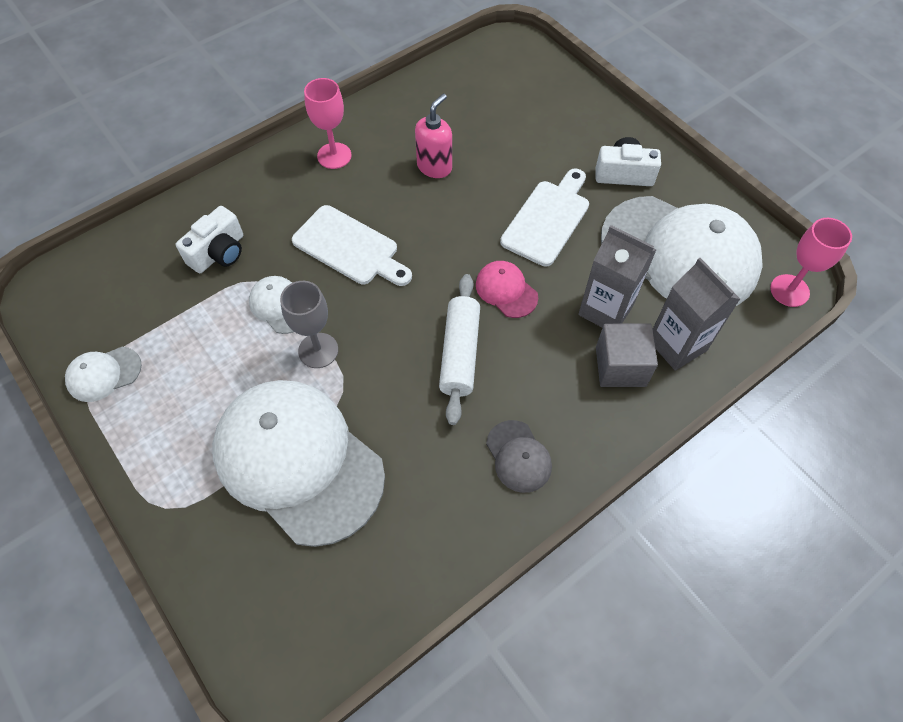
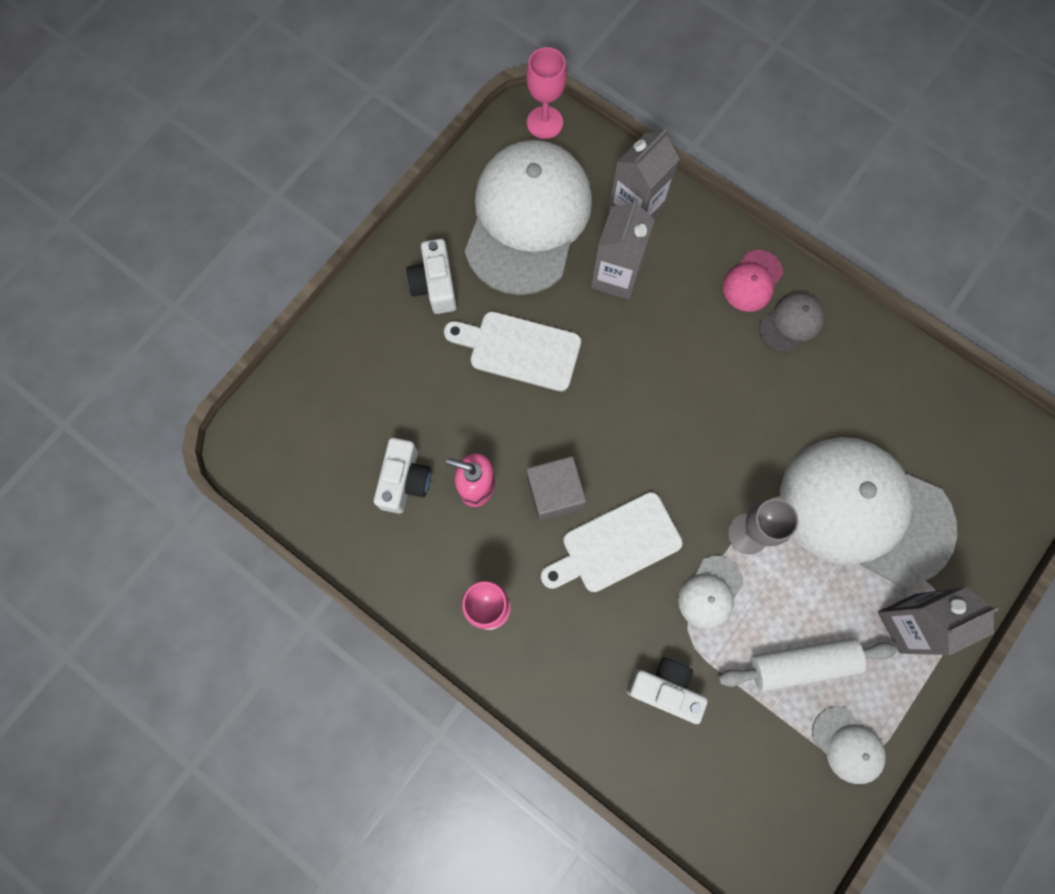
camera: 105 degrees left, 15 degrees up
white cap [212,380,385,547] -> white cap turned 90 degrees clockwise [780,437,957,587]
white cutting board [292,205,412,286] -> white cutting board turned 135 degrees counterclockwise [541,492,683,592]
white rolling pin [439,274,480,425] -> white rolling pin moved to [718,638,897,691]
pink cap [476,261,538,318] -> pink cap moved to [723,250,783,312]
grey cube [596,323,658,387] -> grey cube moved to [526,456,586,521]
none -> white camera [374,438,431,514]
none -> grey carton [878,587,999,655]

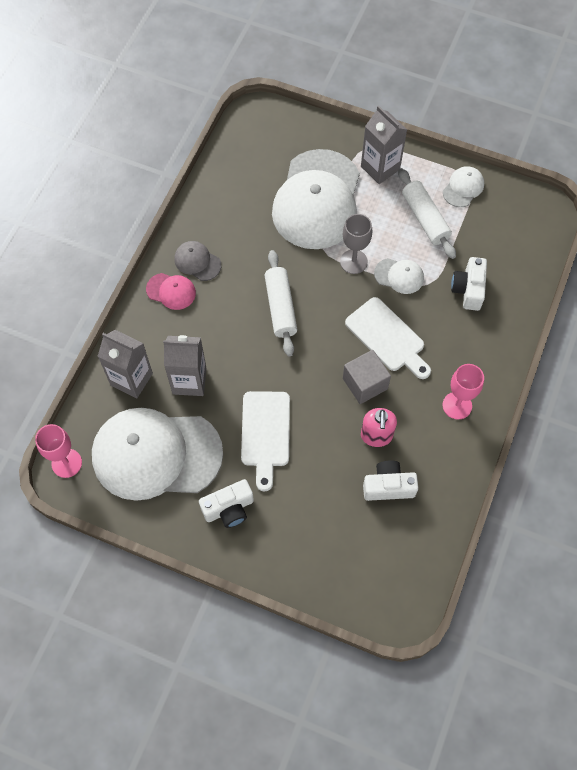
camera: 105 degrees left, 10 degrees down
none -> white rolling pin [265,250,297,357]

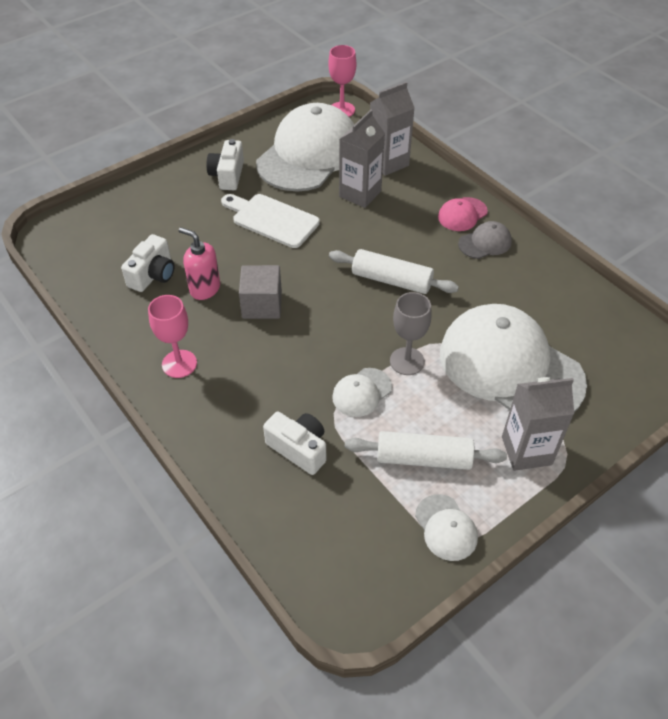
camera: 120 degrees right, 15 degrees down
white cutting board [345,297,431,379] -> none

